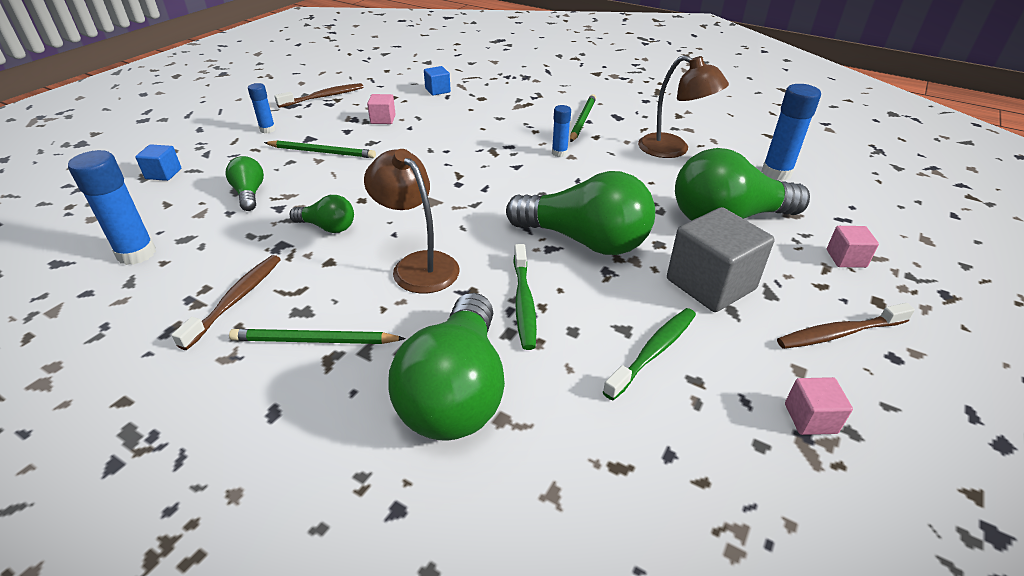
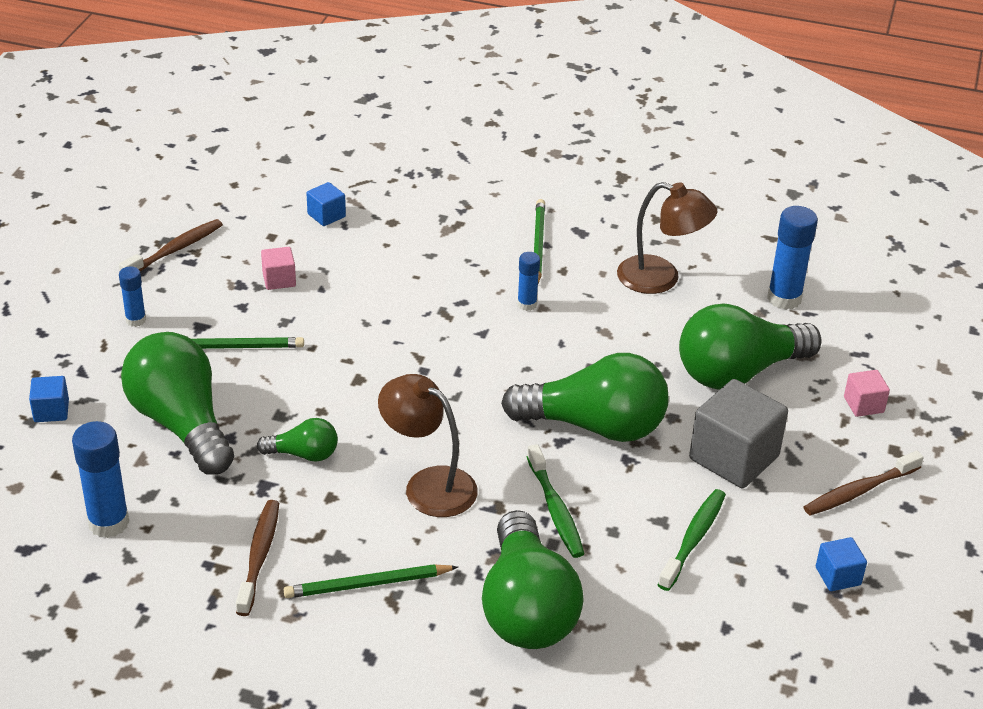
camera: 15 degrees left, 0 degrees up
green light bulb [226,156,264,211] -> green light bulb [121,332,234,475], size x2.07
pink cube [785,377,853,435] -> blue cube [816,537,867,591]

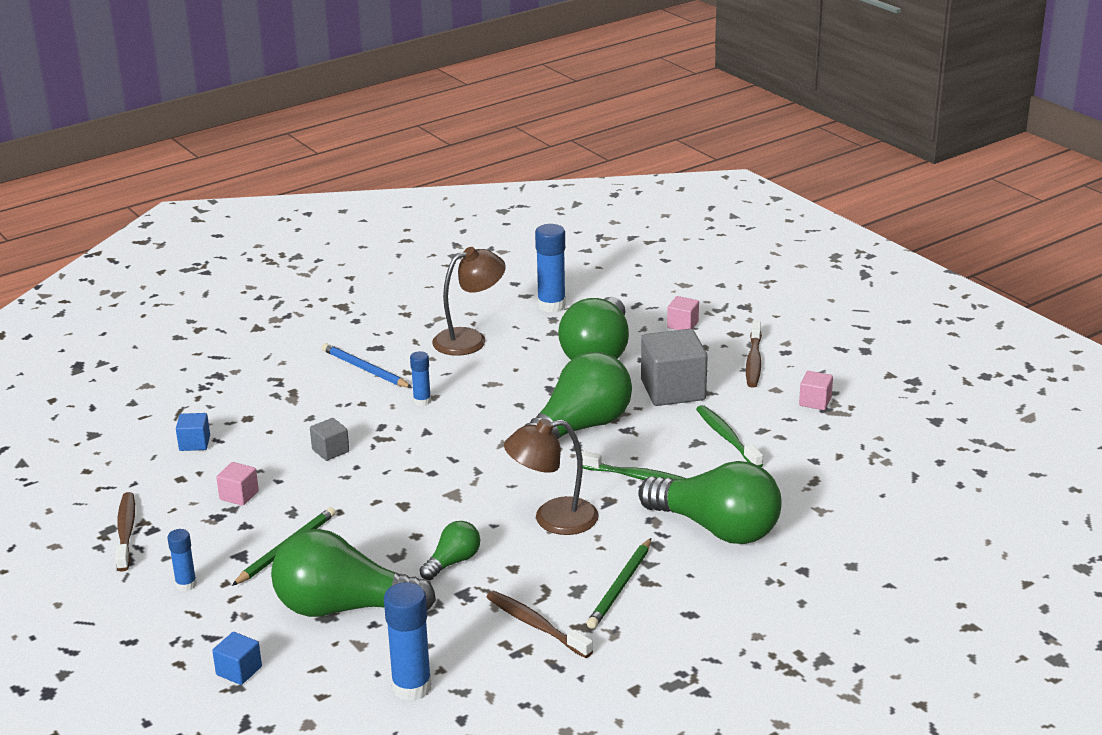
camera: 50 degrees left, 10 degrees down
green pencil [534,199,545,284] -> blue pencil [322,343,412,388]
blue cube [816,537,867,591] -> pink cube [799,371,833,410]
none -> grey cube [310,418,349,461]

